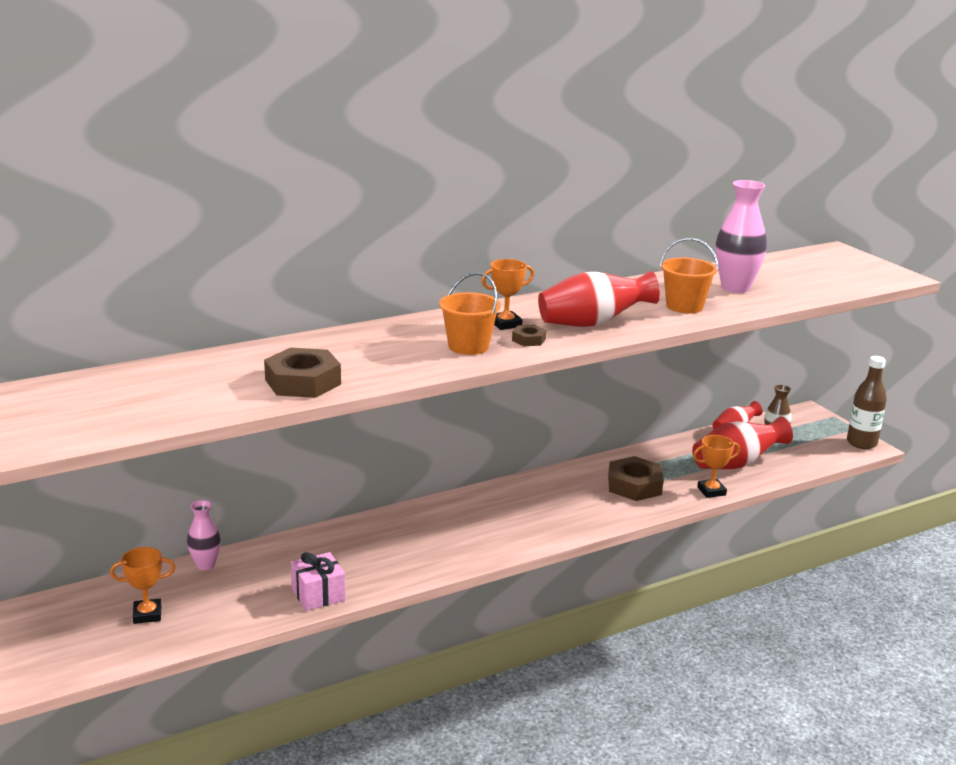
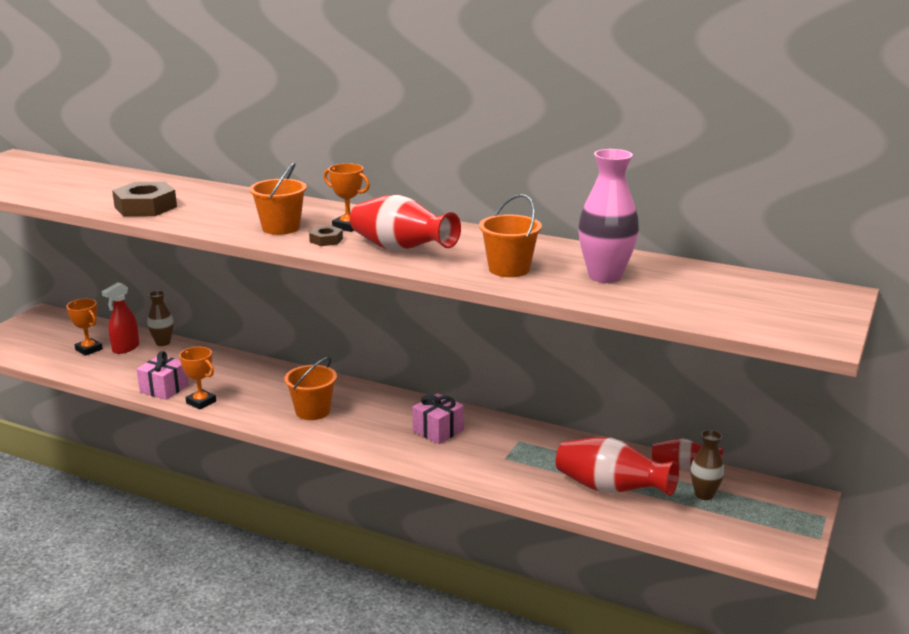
camera: 55 degrees right, 0 degrees up
pink vase [187,500,221,570] -> brown vase [147,291,174,346]
brown nut [608,456,664,501] -> none
orange trophy [693,435,740,498] -> orange trophy moved to [179,347,216,410]
brown bottle [847,356,887,449] -> none
none -> red spray bottle [101,282,139,354]
none -> orange bucket [284,357,337,420]
none -> pink gift [412,393,464,444]

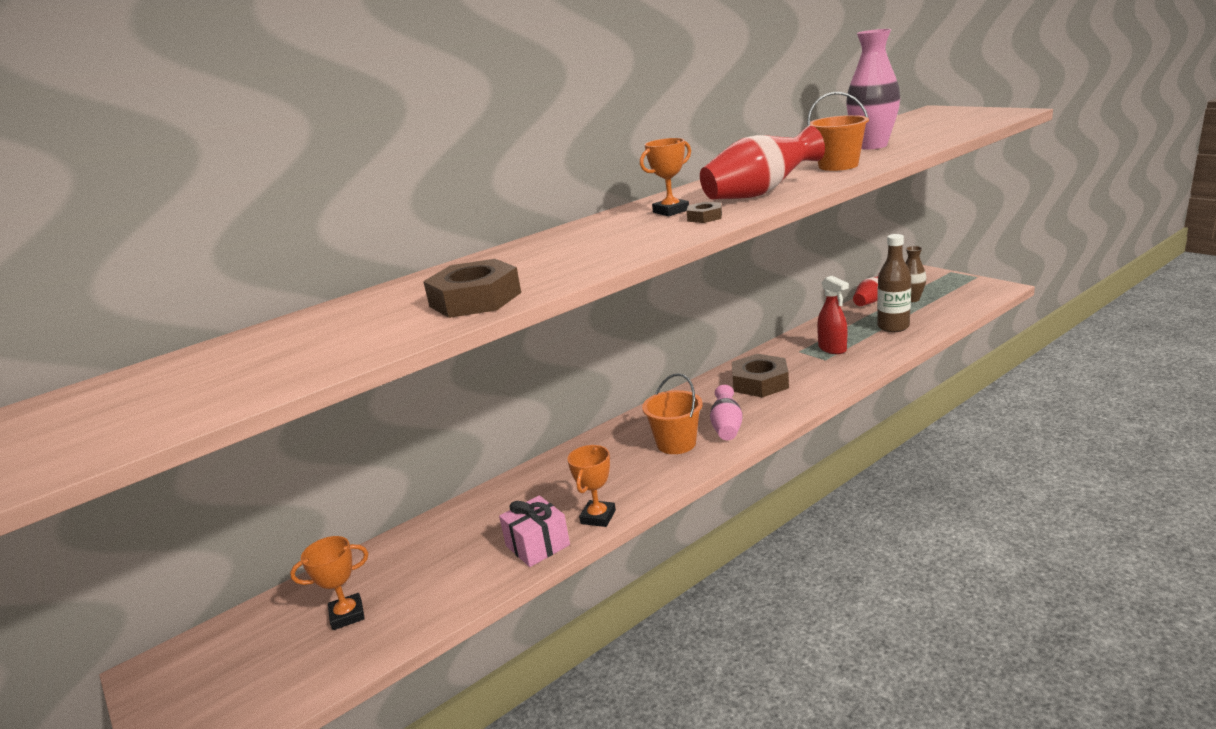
camera: 60 degrees left, 0 degrees up
red spray bottle [101,282,139,354] -> red spray bottle moved to [817,276,849,354]
brown vase [147,291,174,346] -> none
orange trophy [179,347,216,410] -> orange trophy turned 45 degrees counterclockwise [567,445,616,527]
orange bucket [249,162,307,235] -> none
pink gift [412,393,464,444] -> brown nut [732,354,789,397]
red vase [556,437,679,496] -> brown bottle [877,234,911,332]
none -> pink vase [710,385,743,440]

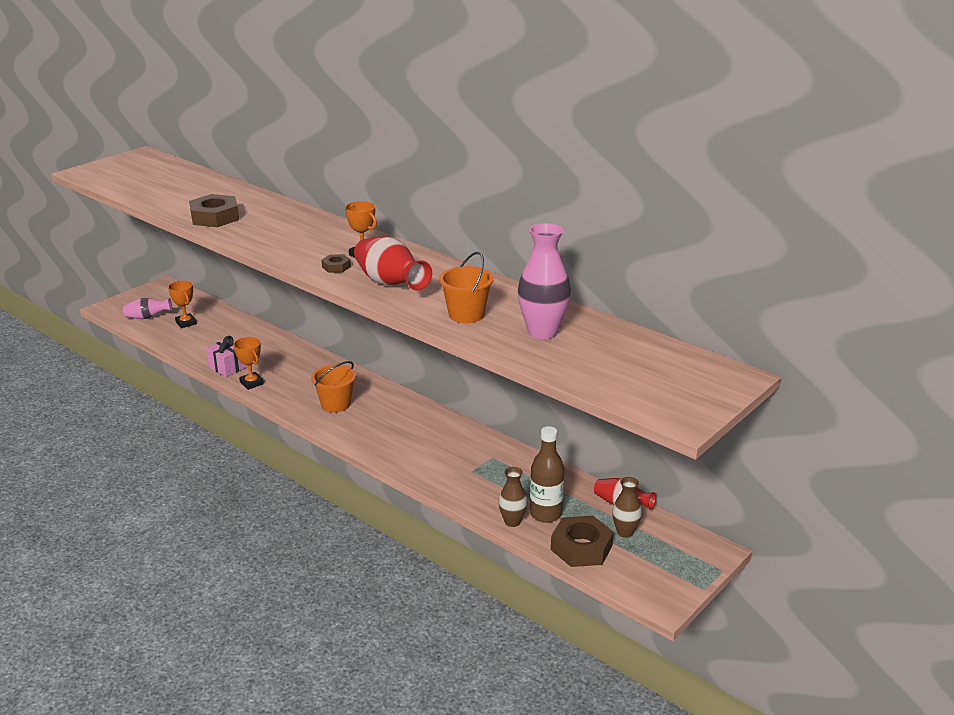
camera: 75 degrees right, 5 degrees up
orange trophy [567,445,616,527] -> orange trophy turned 45 degrees clockwise [233,337,264,390]
pink vase [710,385,743,440] -> pink vase moved to [123,298,172,319]
brown nut [732,354,789,397] -> brown nut moved to [551,516,613,567]
red spray bottle [817,276,849,354] -> none
none -> brown vase [499,467,528,527]

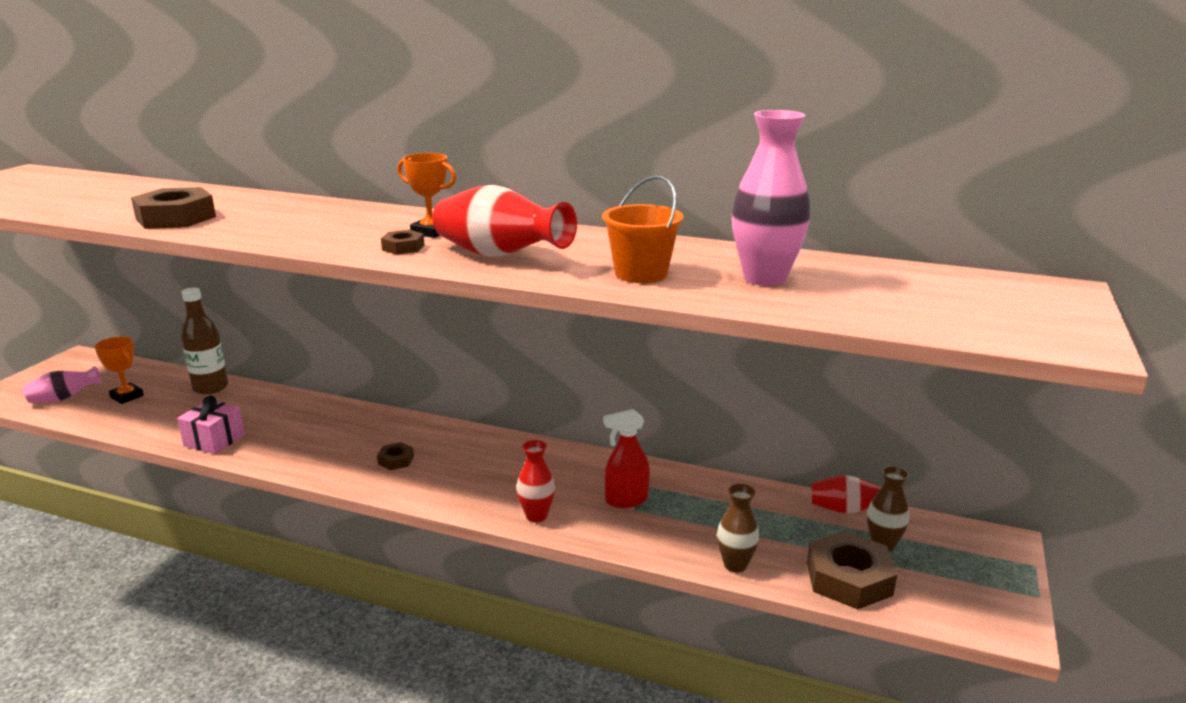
camera: 20 degrees left, 5 degrees down
orange trophy [233,337,264,390] -> none
orange bucket [311,361,356,412] -> brown nut [377,442,414,470]
brown bottle [530,426,564,523] -> brown bottle moved to [181,287,228,395]
none -> red vase [516,440,555,522]
none -> red spray bottle [603,409,650,508]

